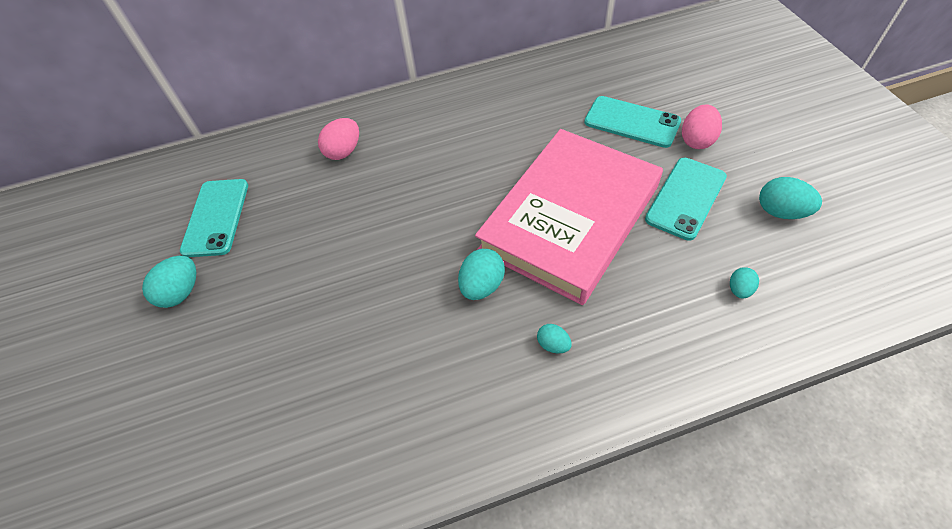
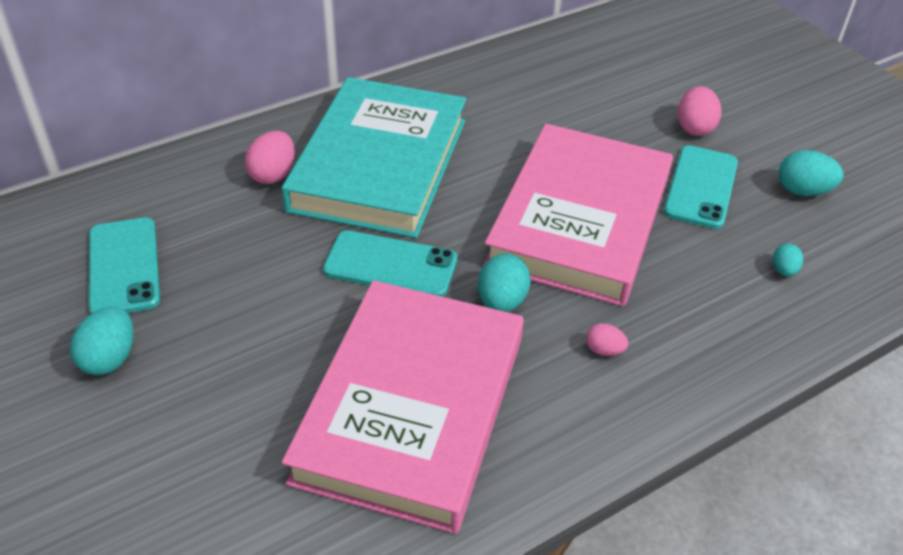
camera: 20 degrees left, 10 degrees down
turquoise egg [537,324,572,353] -> pink egg [586,323,628,356]
turquoise phone [584,96,681,148] -> turquoise phone moved to [323,230,457,297]
none -> turquoise book [282,77,466,238]
none -> pink book [282,280,524,534]

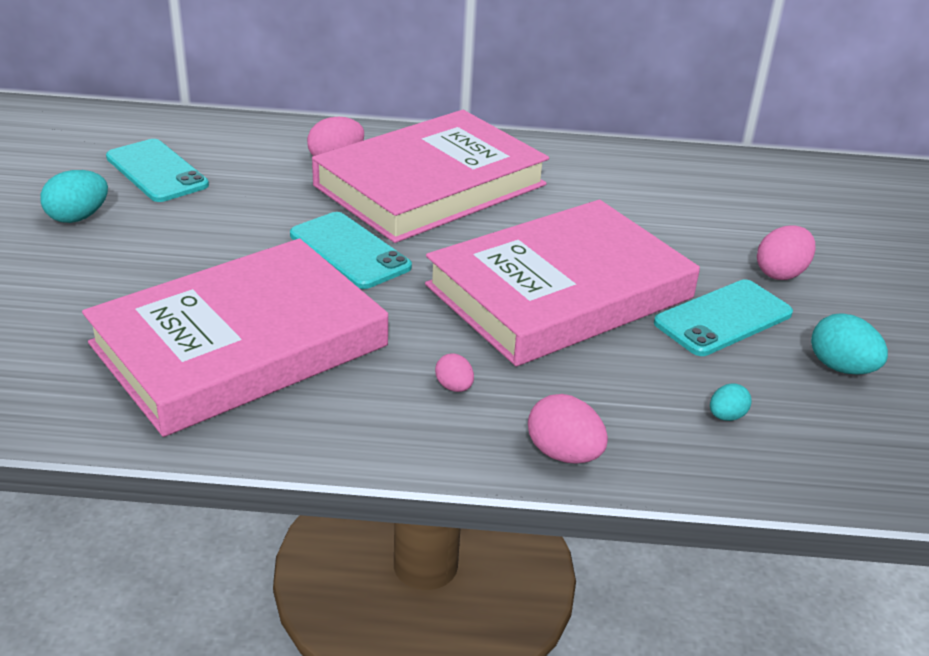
camera: 35 degrees right, 10 degrees down
turquoise phone [89,218,160,313] -> turquoise phone turned 60 degrees counterclockwise [106,139,209,202]
turquoise book [282,77,466,238] -> pink book [312,110,549,243]
turquoise egg [478,253,531,312] -> none
none -> pink egg [528,394,608,464]

